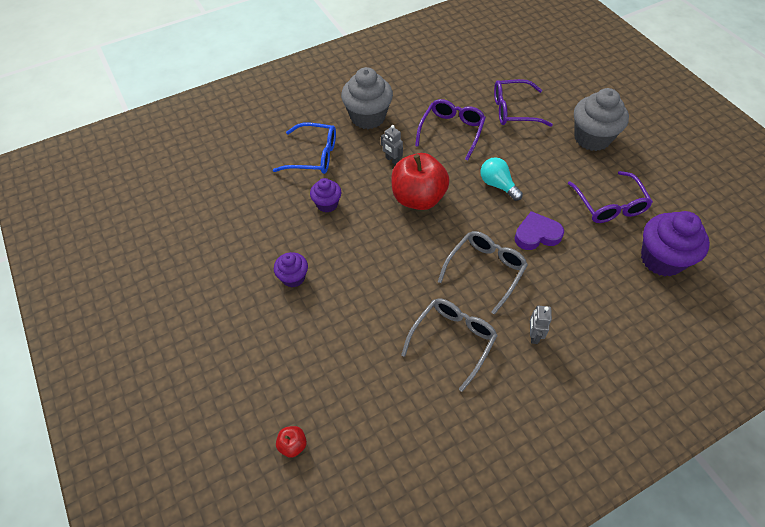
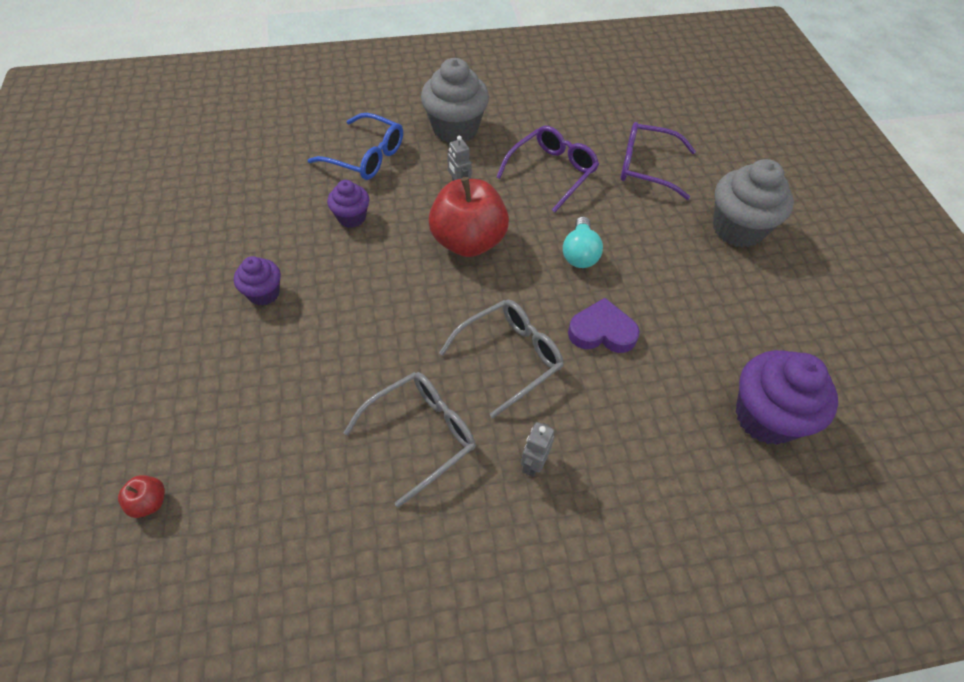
camera: 15 degrees right, 0 degrees up
turquoise light bulb [480,157,523,201] -> turquoise light bulb turned 150 degrees counterclockwise [563,216,603,268]
purple glasses [568,171,653,223] -> none

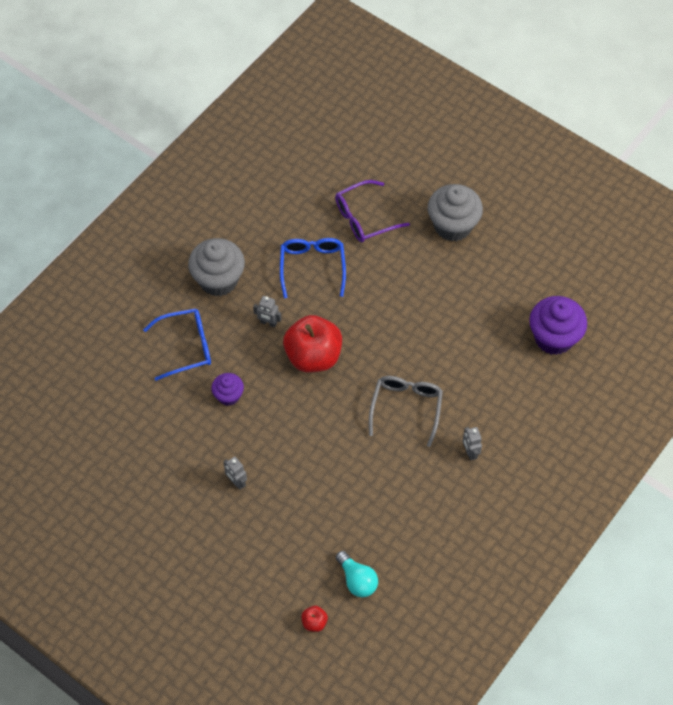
camera: 40 degrees left, 5 degrees up
purple cupcake [234,256,281,306] -> grey robot [223,456,247,490]
grey glasses [343,372,476,508] -> none
purple glasses [496,126,599,212] -> blue glasses [280,238,346,298]
turquoise light bulb [563,216,603,268] -> turquoise light bulb moved to [336,551,378,597]
purple heart [568,298,640,353] -> none

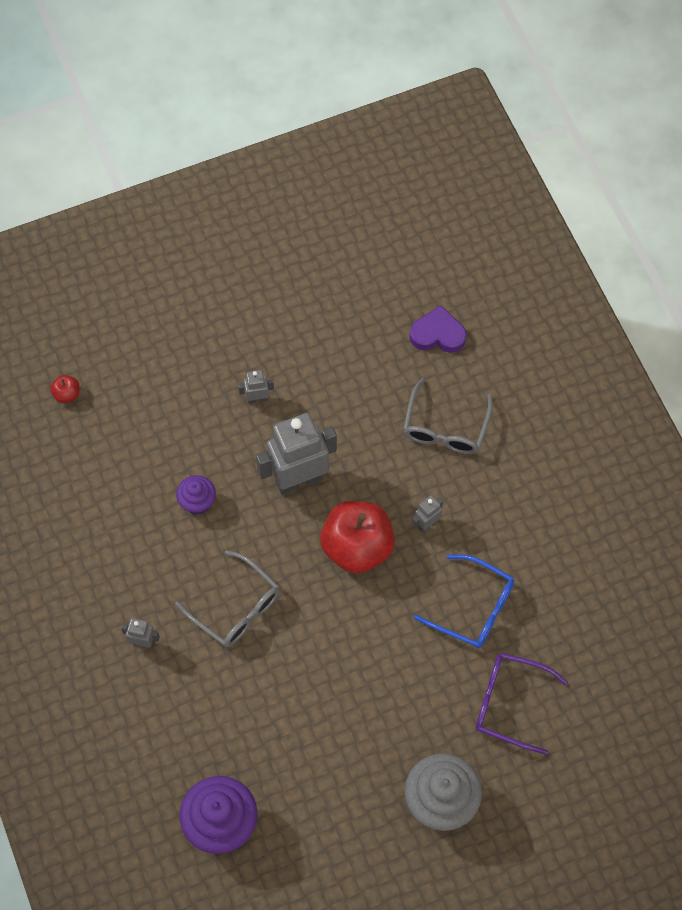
camera: 120 degrees right, 5 degrees up
blue glasses [143,309,211,381] -> grey glasses [403,378,493,454]
grey cupcake [188,238,245,296] -> none
purple cupcake [211,373,244,406] -> purple cupcake moved to [176,475,216,515]
purple glasses [335,180,410,242] -> purple glasses turned 75 degrees counterclockwise [476,653,568,755]
turquoise light bulb [336,551,378,597] -> none
none -> grey robot [256,413,337,495]
none -> purple heart [409,305,467,353]

